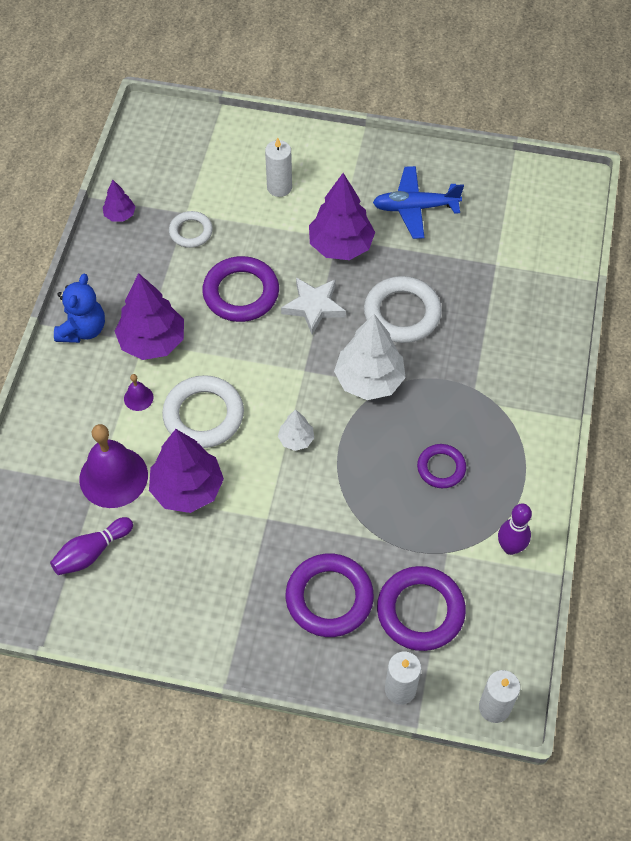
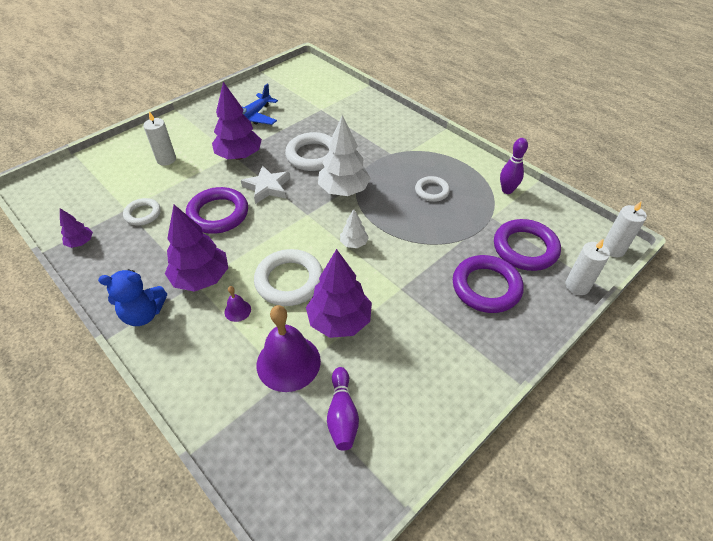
camera: 55 degrees left, 10 degrees down
blue teddy bear [54,274,105,343] -> blue teddy bear turned 120 degrees clockwise [98,269,167,326]
purple ring [417,444,466,488] -> white ring [415,176,450,202]

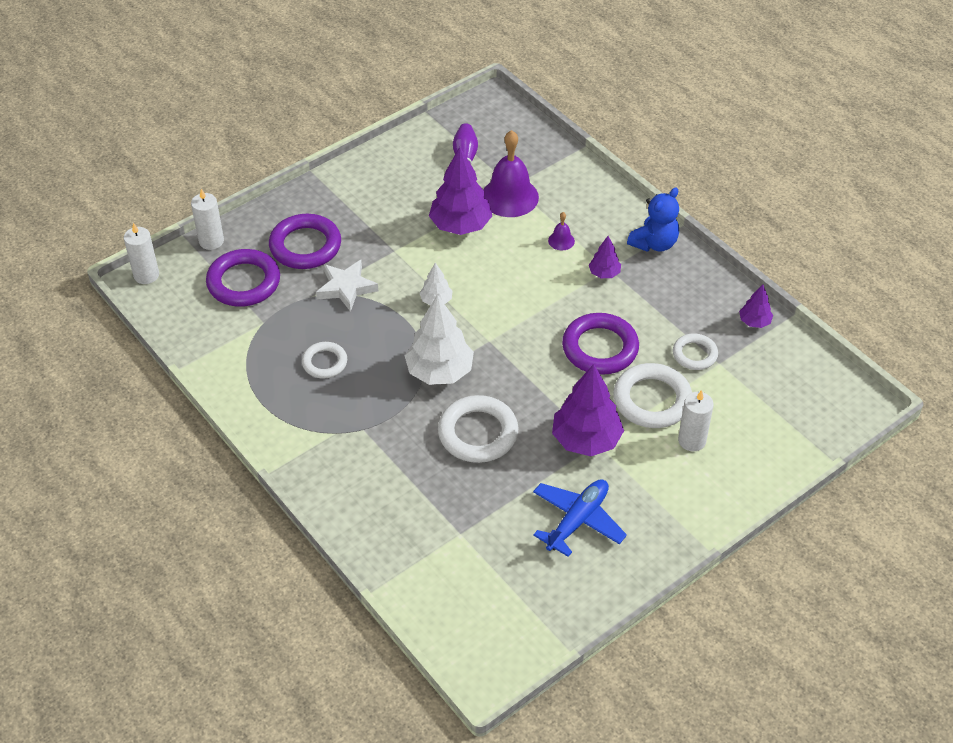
camera: 175 degrees left, 0 degrees up
blue teddy bear [98,269,167,326] -> blue teddy bear turned 135 degrees clockwise [627,188,679,252]
purple tree [165,205,228,292] -> purple tree [589,236,621,278], size x0.50
white star [241,165,290,204] -> white star moved to [316,260,378,312]
white ring [254,249,323,306] -> white ring moved to [613,363,692,428]
purple bowling pin [500,138,528,194] -> none

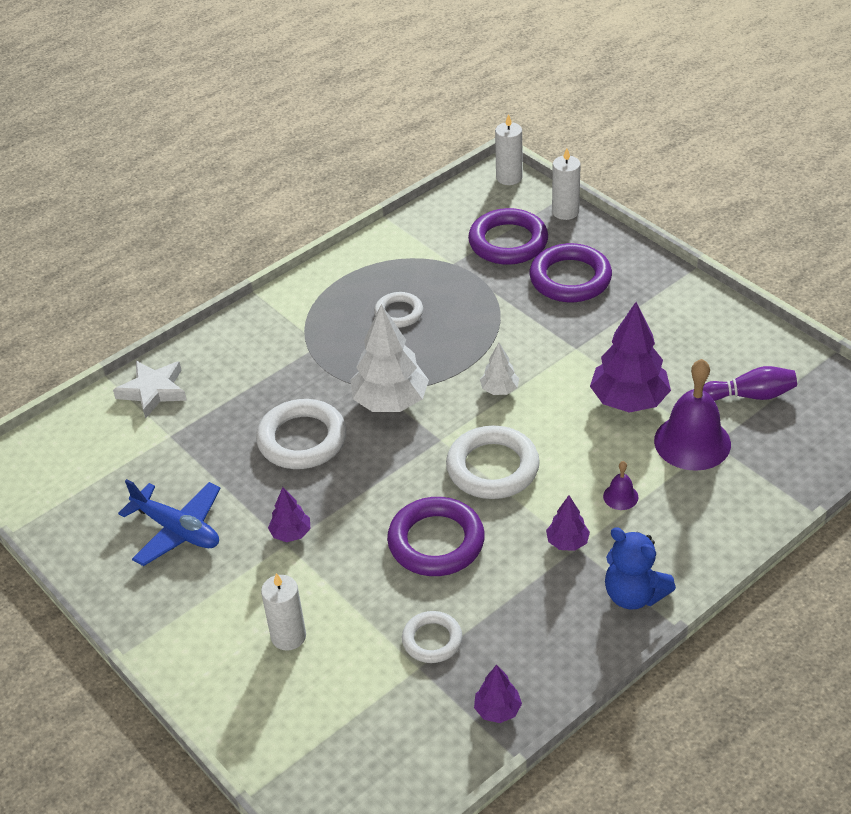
camera: 90 degrees right, 5 degrees down
white star [316,260,378,312] -> white star moved to [113,361,187,419]
purple tree [552,364,624,456] -> purple tree [268,487,310,542], size x0.50
white ring [613,363,692,428] -> white ring moved to [446,425,540,499]

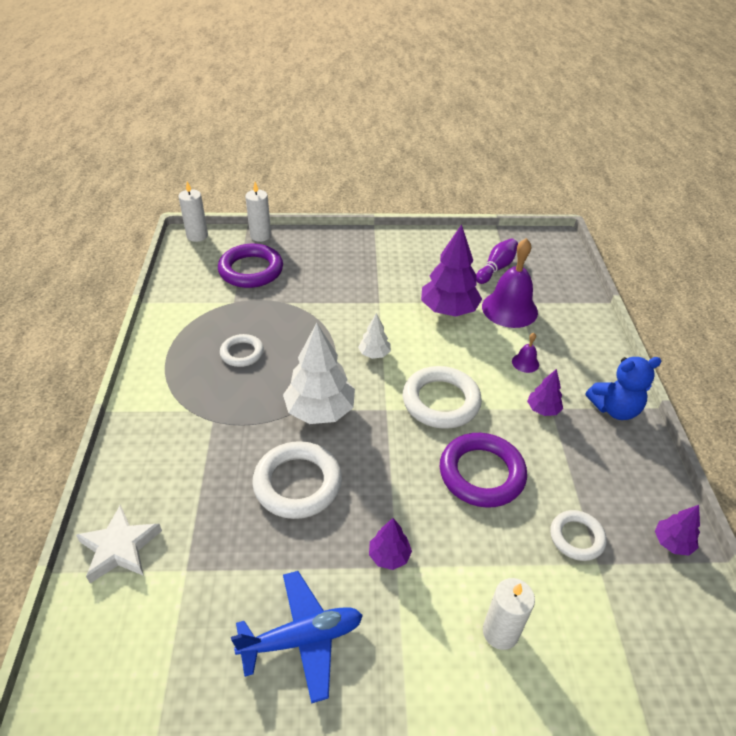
camera: 55 degrees left, 0 degrees up
purple ring [530,243,612,302] -> none

